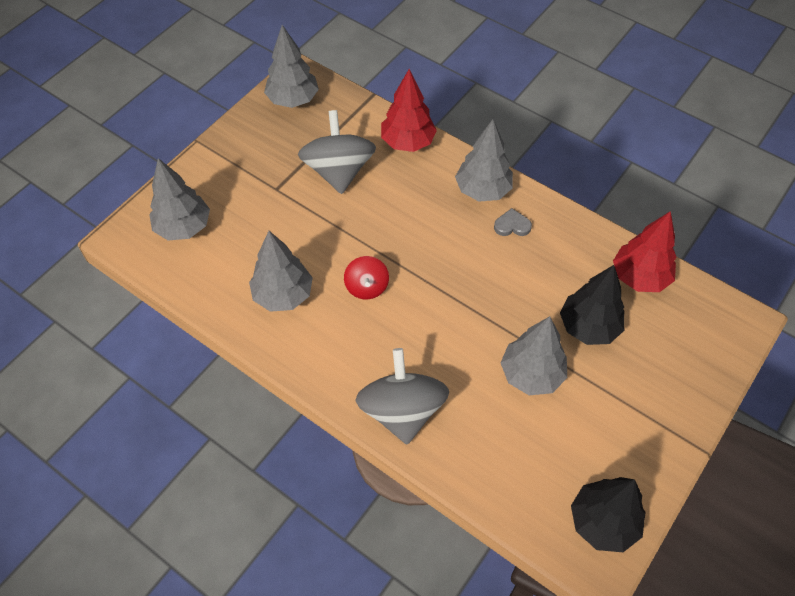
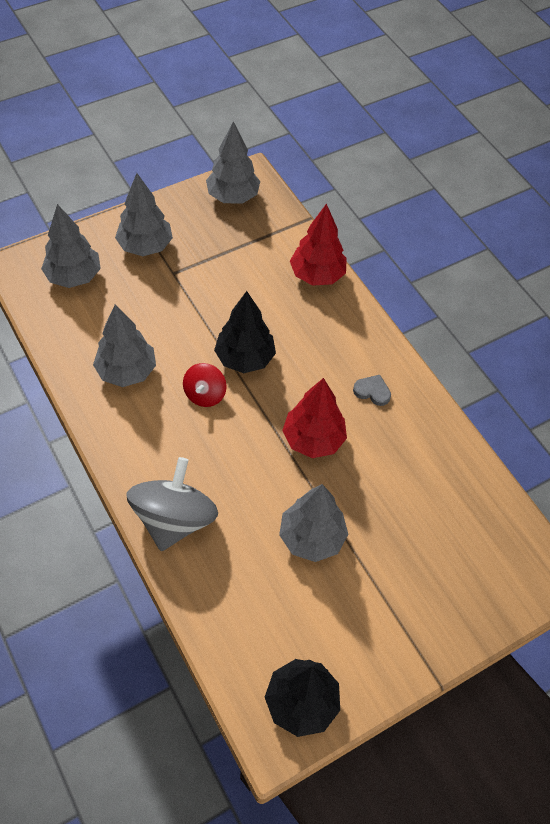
camera: 20 degrees right, 0 degrees up
grey spinning top [298,110,376,194] -> none
grey tree [455,119,513,202] -> grey tree moved to [115,173,173,256]
black tree [560,265,625,345] -> black tree moved to [214,291,276,373]
red tree [613,211,676,292] -> red tree moved to [282,378,347,458]

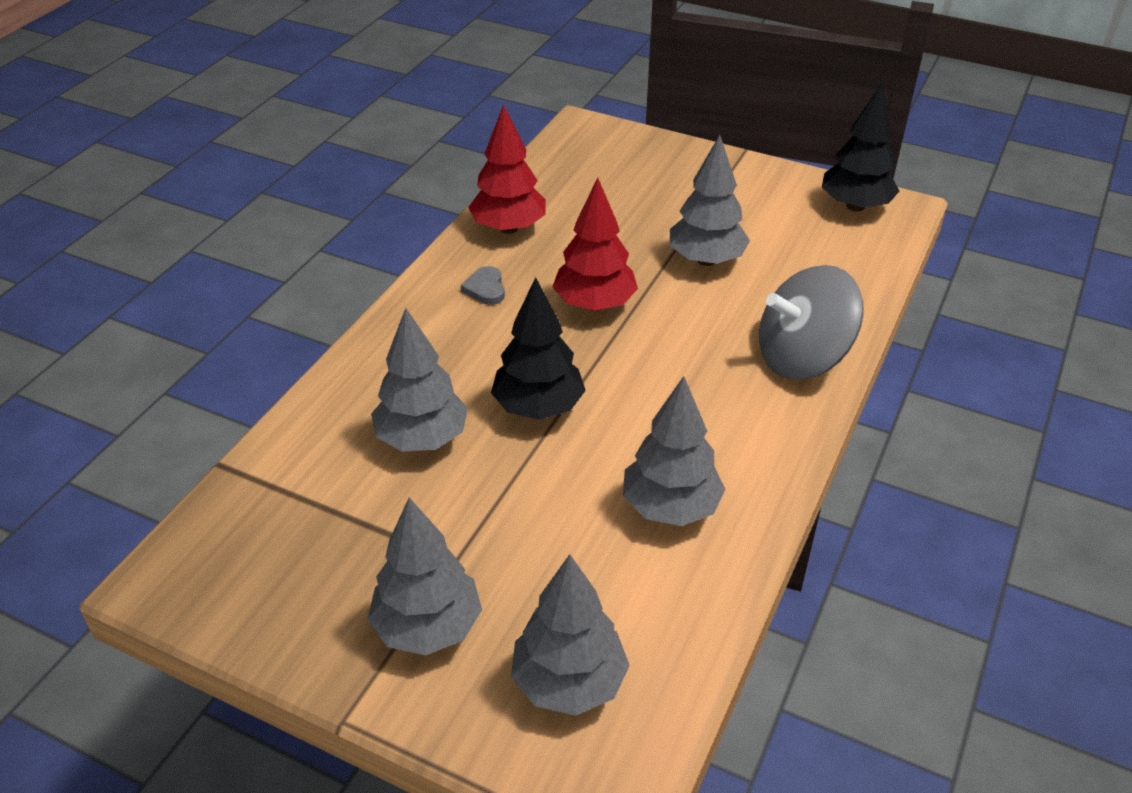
camera: 120 degrees left, 15 degrees down
red spinning top [183,363,227,407] -> none
grey tree [206,121,260,204] -> grey tree moved to [371,308,468,452]
red tree [290,203,347,286] -> red tree moved to [468,105,546,234]

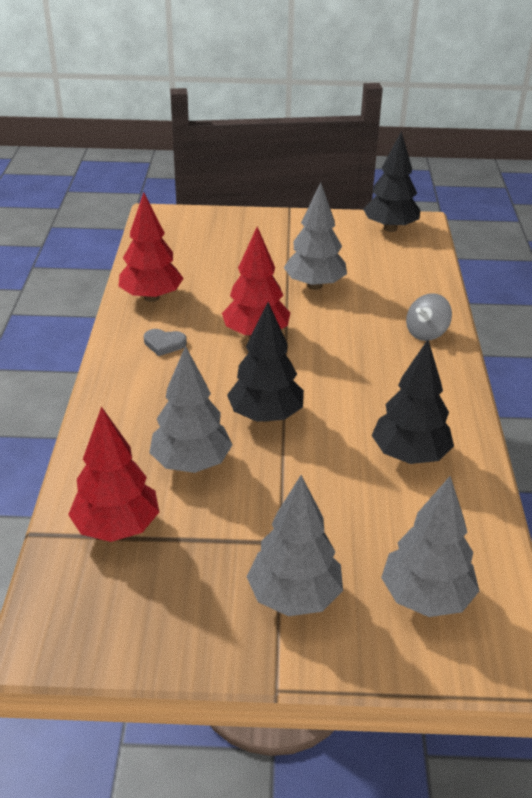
camera: 25 degrees left, 5 degrees down
grey heart [461,266,505,305] -> grey heart turned 45 degrees counterclockwise [144,329,187,356]
grey tree [623,376,726,526] -> black tree [372,339,454,464]
grey spinning top [759,265,864,380] -> grey spinning top [406,293,452,341], size x0.53
none -> red tree [68,406,159,542]

